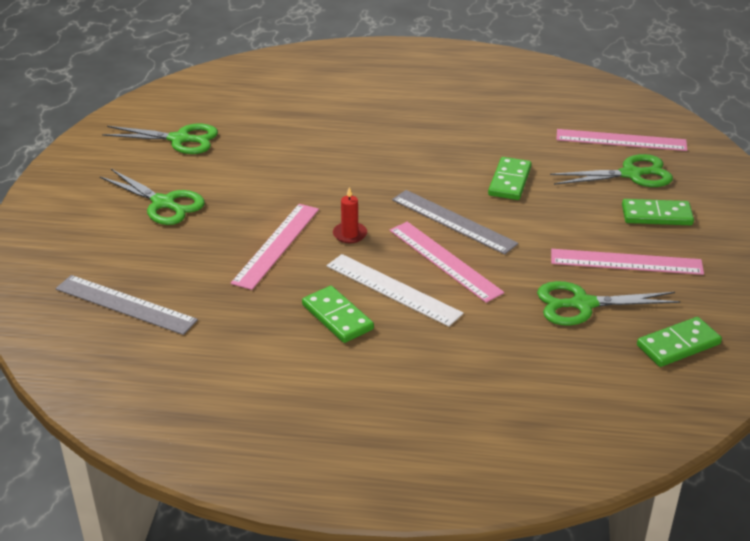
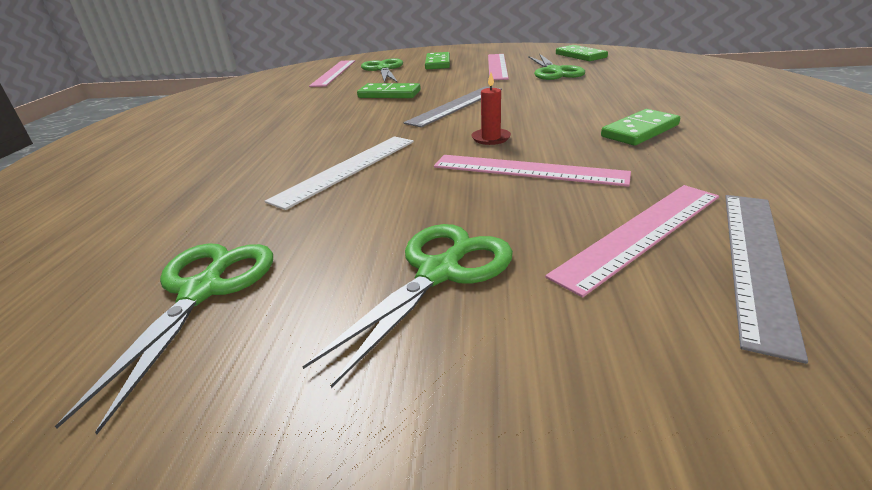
camera: 90 degrees left, 5 degrees down
white ruler [327,254,464,327] -> white ruler moved to [265,136,414,210]
pink ruler [390,222,504,303] -> pink ruler moved to [545,185,719,297]

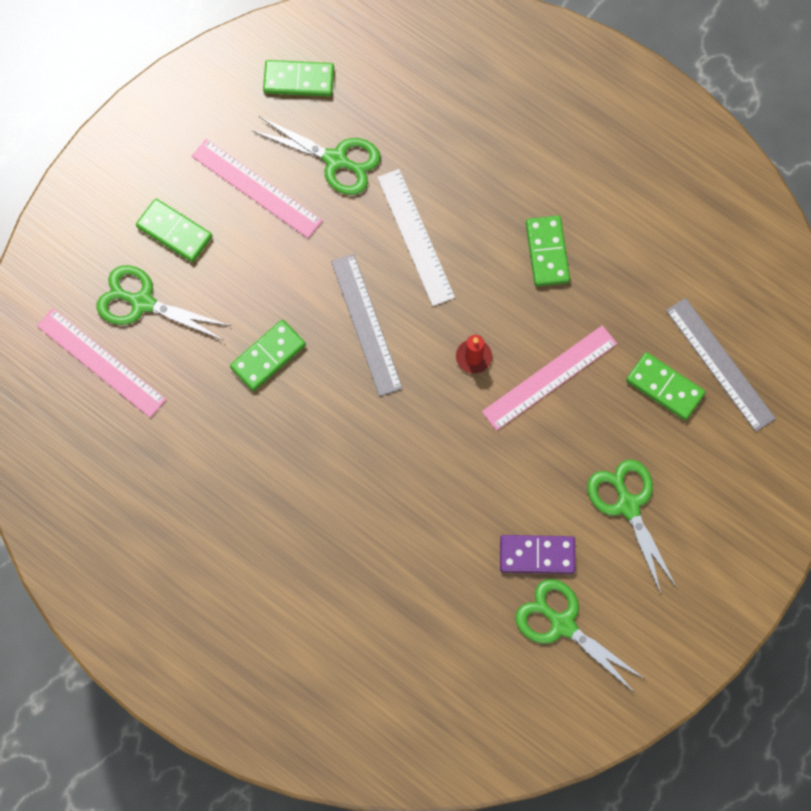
camera: 60 degrees left, 40 degrees up
white ruler [265,136,414,210] -> white ruler moved to [377,169,455,306]
pink ruler [545,185,719,297] -> green domino [626,352,706,420]
none -> purple domino [500,535,575,574]

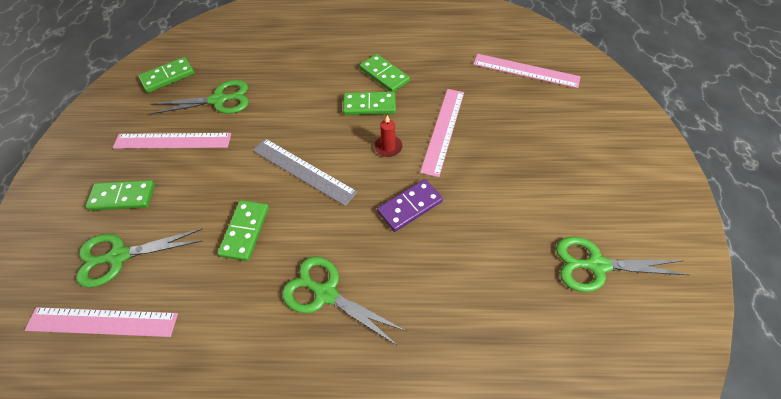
camera: 35 degrees left, 15 degrees down
white ruler [377,169,455,306] -> none
purple domino [500,535,575,574] -> purple domino moved to [377,179,443,232]
green scissors [587,460,677,594] -> green scissors moved to [282,256,406,346]
green domino [626,352,706,420] -> green domino moved to [343,92,396,115]
grey ruler [666,298,776,432] -> pink ruler [473,54,581,88]

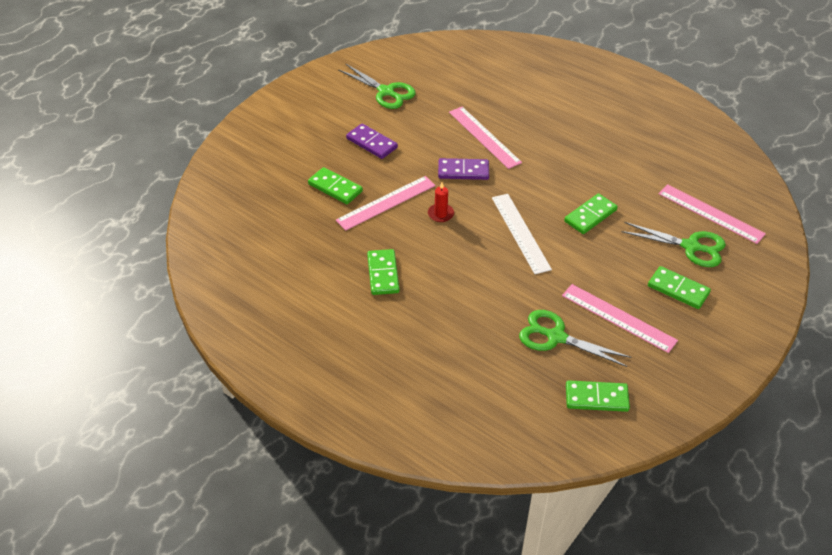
camera: 145 degrees left, 10 degrees down
grey ruler [253,138,357,206] -> white ruler [492,194,552,274]
green scissors [282,256,406,346] -> none
green domino [343,92,396,115] -> green domino moved to [308,167,363,204]
pink ruler [473,54,581,88] -> pink ruler moved to [449,107,522,169]
none -> purple domino [346,123,398,159]

